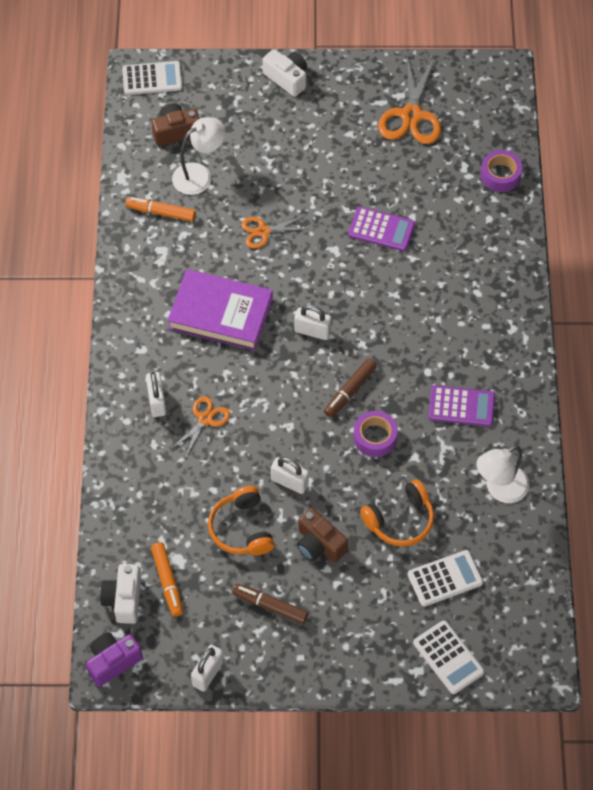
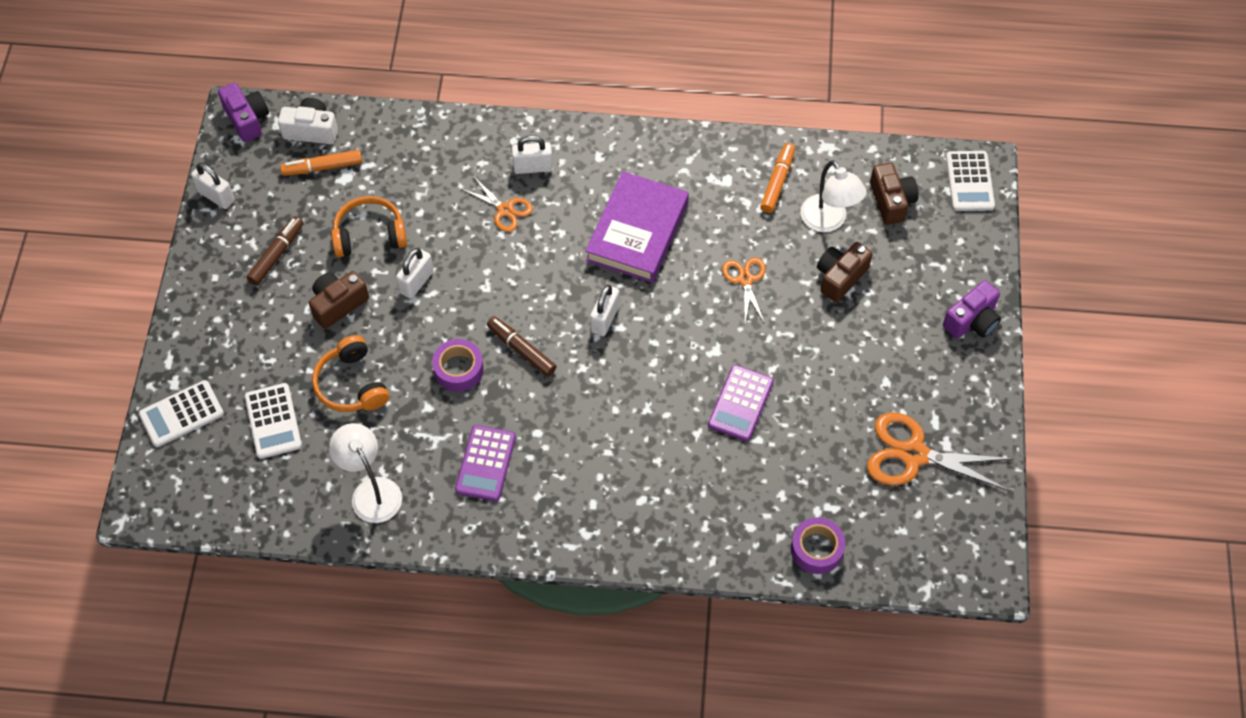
camera: 95 degrees right, 0 degrees up
white camera [263,49,307,97] -> purple camera [943,280,1001,339]
none -> brown camera [817,242,873,302]

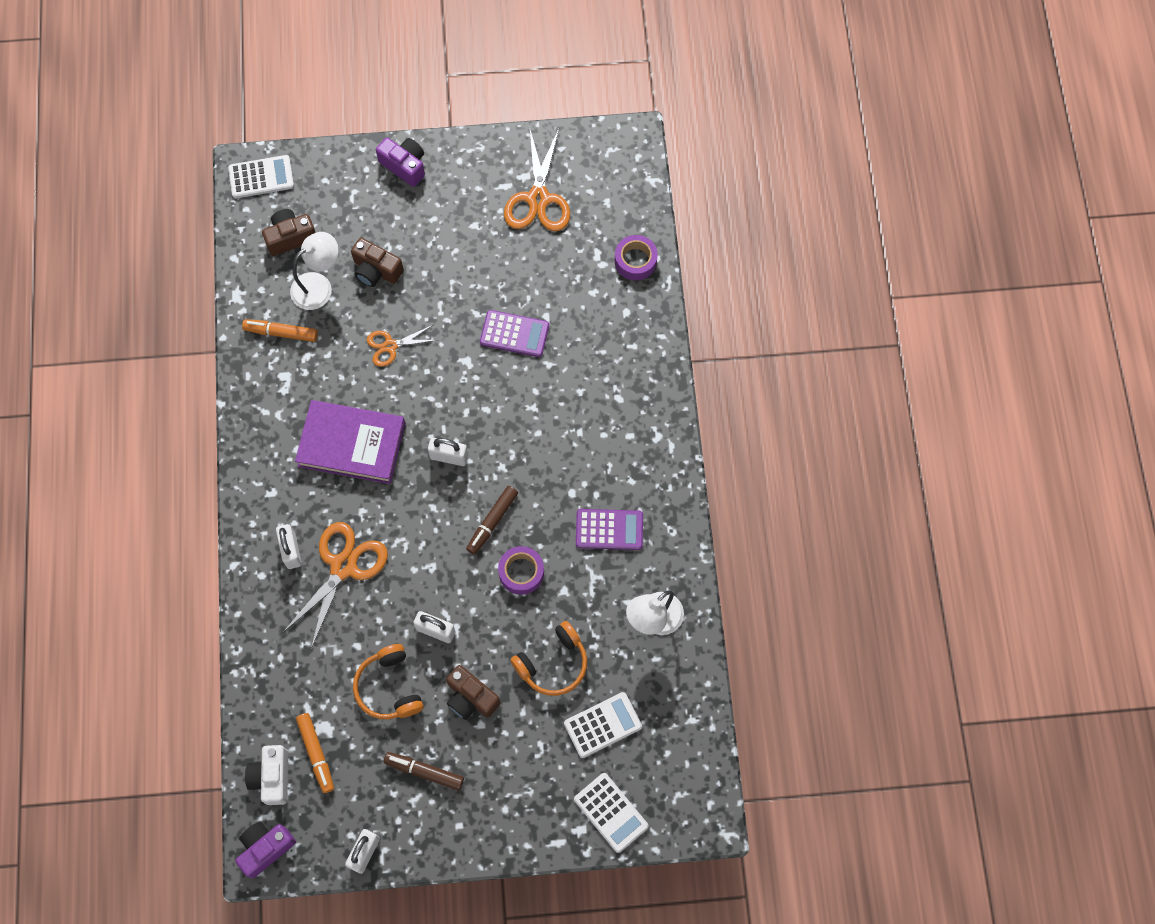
camera: 100 degrees left, 10 degrees up
orange scissors [460,176,533,232] -> orange scissors [283,522,388,649], size x1.75

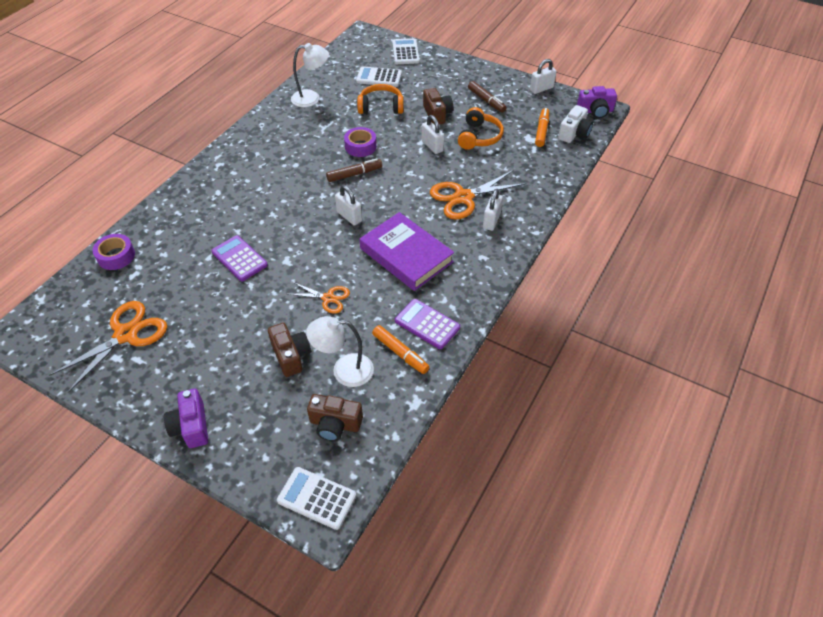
camera: 145 degrees left, 20 degrees down
purple calculator [576,509,643,550] -> purple calculator moved to [395,299,460,349]

